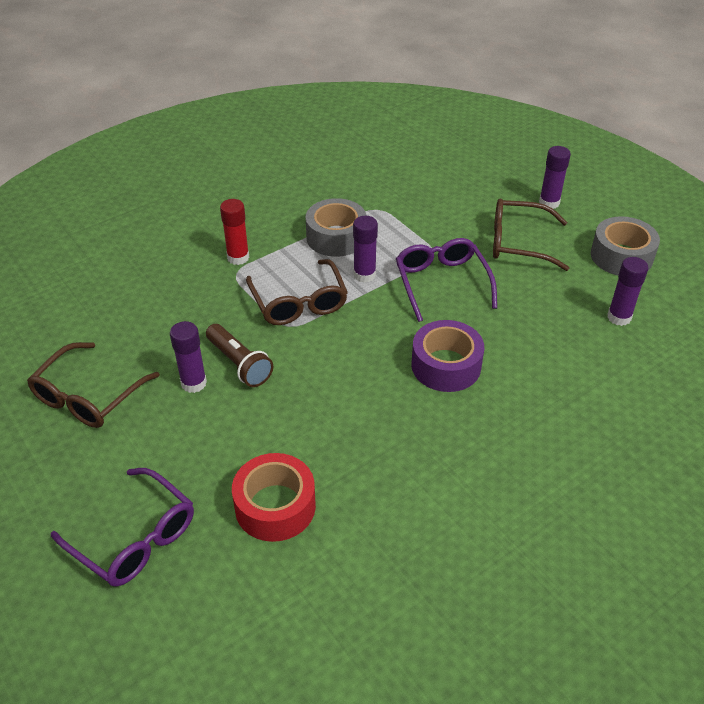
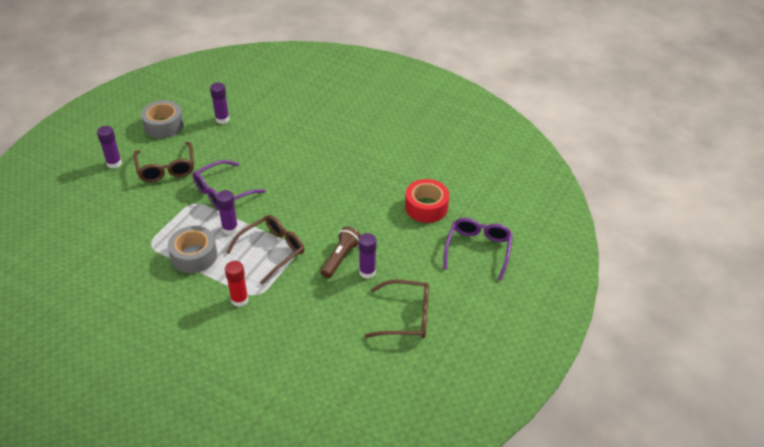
camera: 115 degrees left, 0 degrees up
purple tape [411,320,484,392] -> none

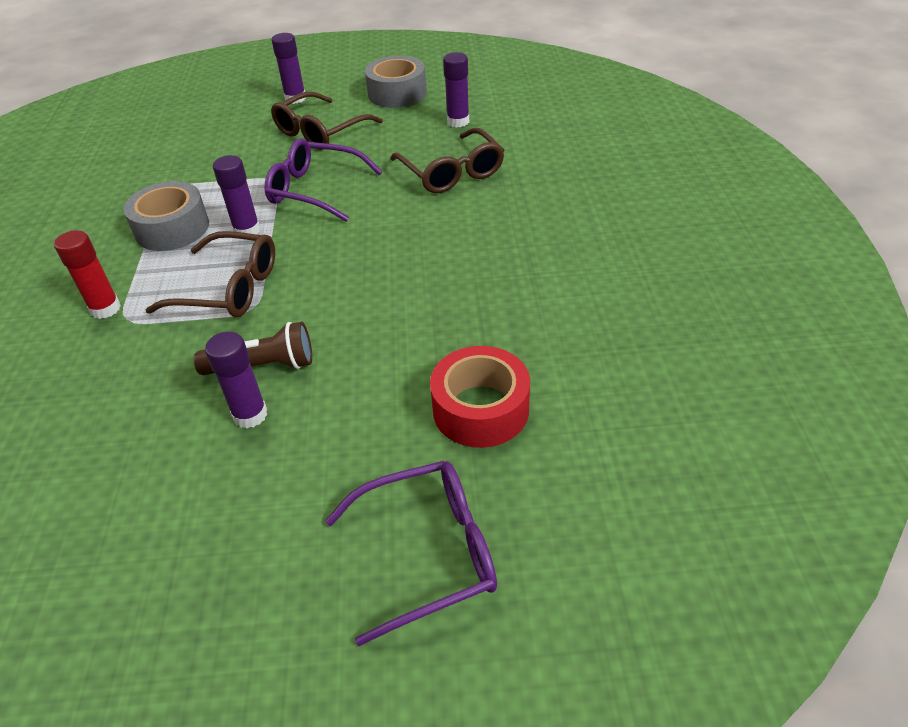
camera: 60 degrees right, 0 degrees up
brown glasses [365,280,429,338] -> brown glasses moved to [390,128,505,193]

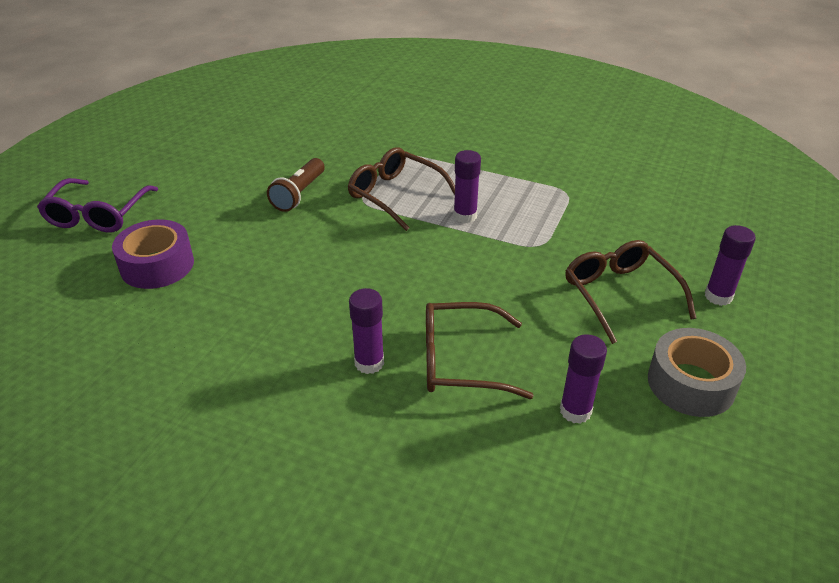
camera: 115 degrees right, 5 degrees down
red glue stick [54,230,121,319] -> none
grey tape [123,181,209,251] -> none
brown glasses [146,231,275,317] -> brown glasses turned 90 degrees clockwise [348,147,455,231]
purple glue stick [205,332,267,428] -> purple glue stick moved to [349,288,384,374]
purple glasses [264,138,383,222] -> none
red tape [430,346,530,448] -> purple tape [112,220,194,289]

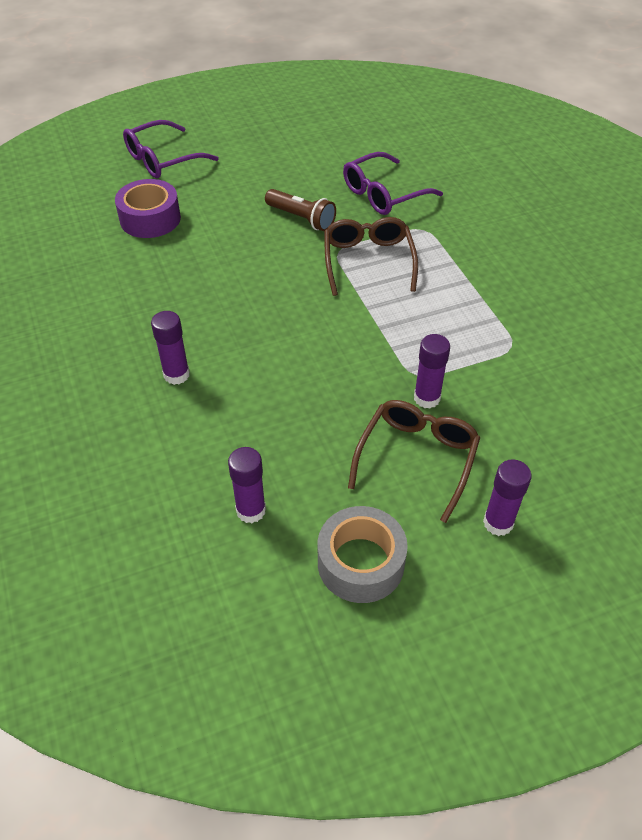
camera: 45 degrees right, 10 degrees up
brown flashlight [267,158,325,212] -> brown flashlight turned 120 degrees counterclockwise [265,189,336,231]
brown glasses [426,302,534,399] -> none
purple glue stick [454,150,481,223] -> purple glue stick moved to [414,334,450,409]
none -> purple glasses [343,152,443,215]

